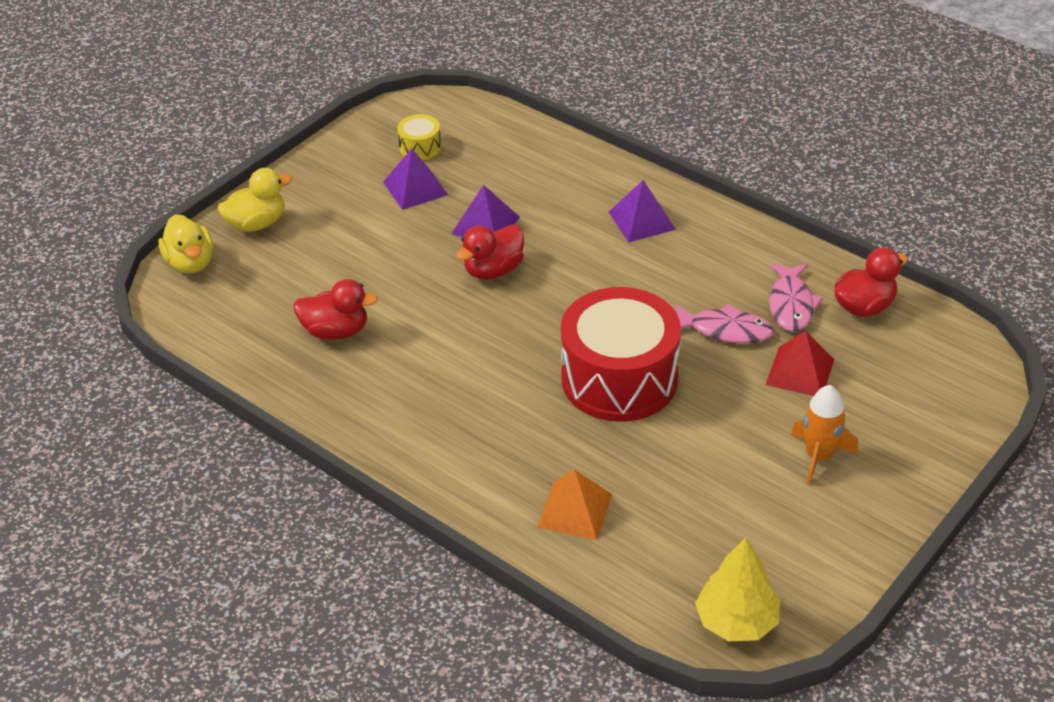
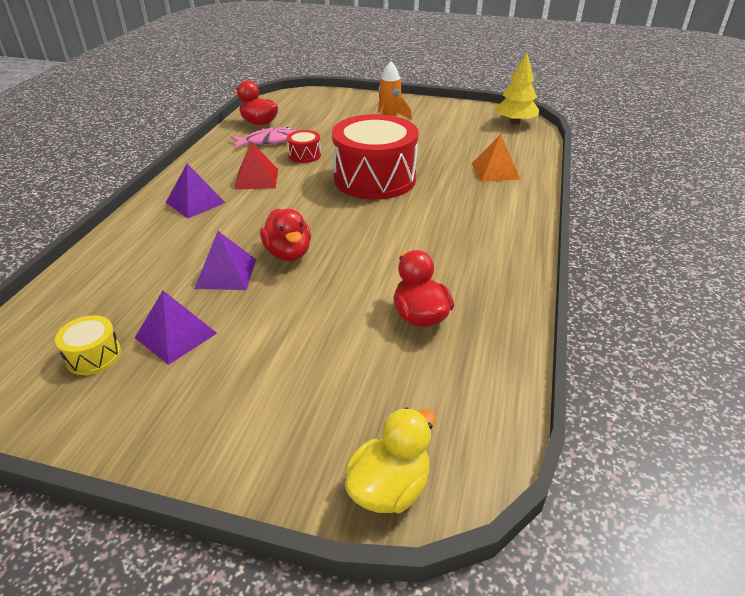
camera: 115 degrees left, 5 degrees down
yellow duck [218,168,292,232] -> none
red duck [456,225,524,280] -> red duck turned 45 degrees clockwise [260,208,311,261]
pink fish [676,304,774,344] -> red drum [287,130,321,163]
red pyramid [766,331,834,396] -> red pyramid moved to [234,141,278,190]

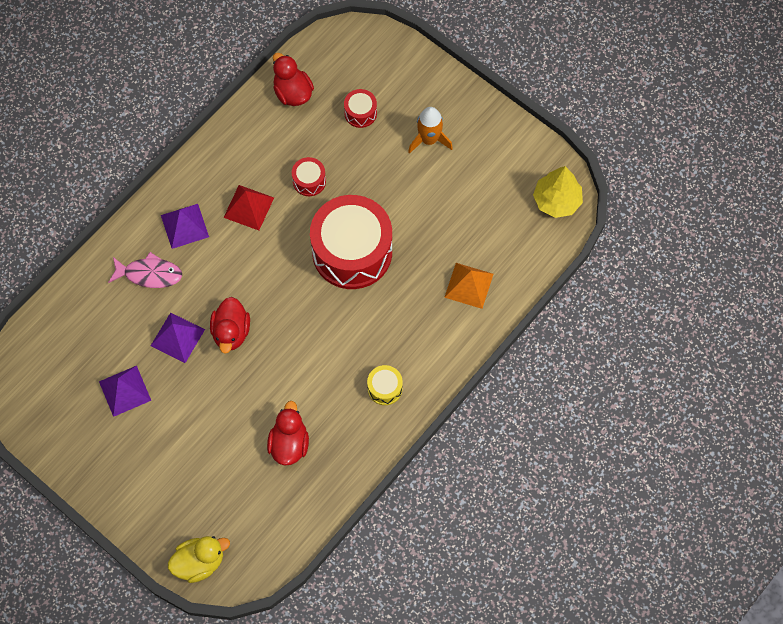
camera: 25 degrees right, 30 degrees up
yellow drum [55,315,121,375] -> yellow drum moved to [367,365,403,405]
pink fish [231,127,297,149] -> pink fish moved to [108,252,182,288]
none -> red drum [344,89,377,128]

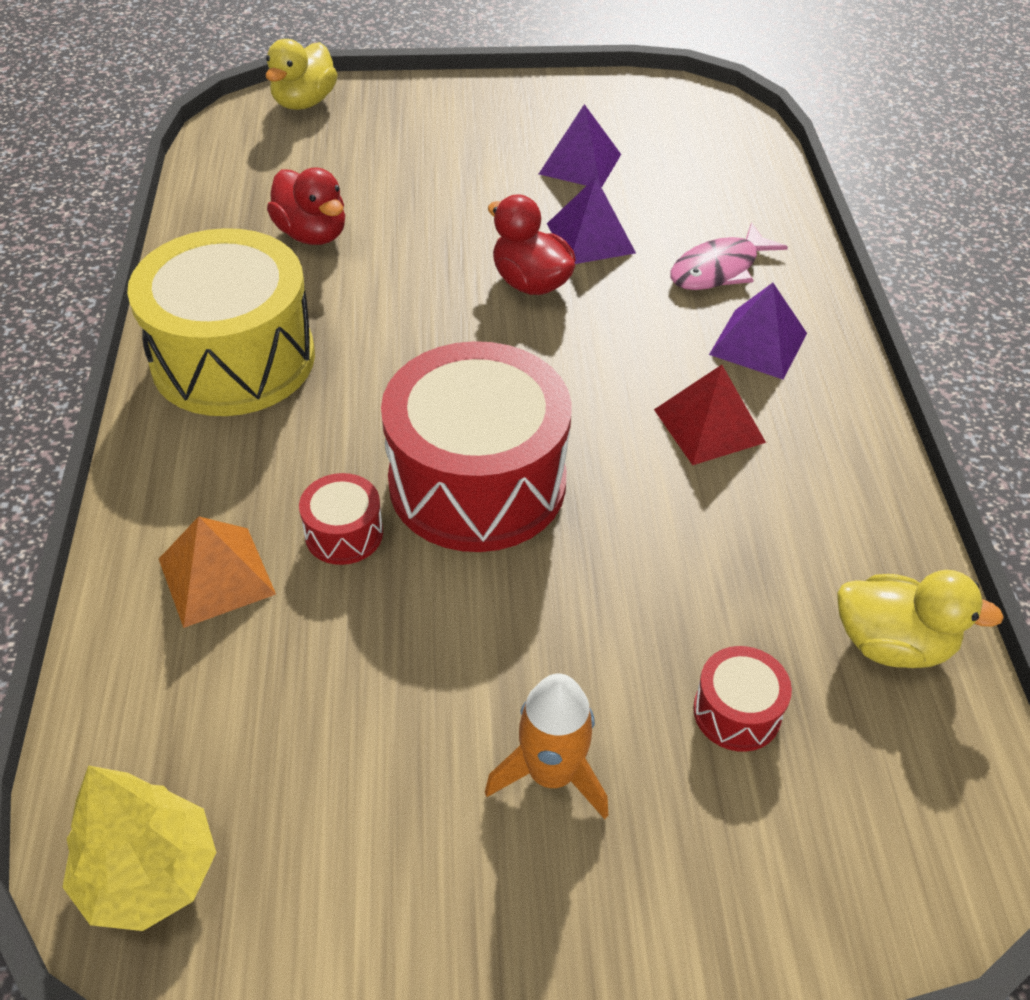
camera: 135 degrees right, 20 degrees down
red duck [273,53,314,106] -> yellow duck [837,570,1004,668]
red drum [292,157,326,196] -> red drum moved to [299,473,383,565]
yellow drum [367,365,403,405] -> yellow drum [127,228,315,416], size x2.37

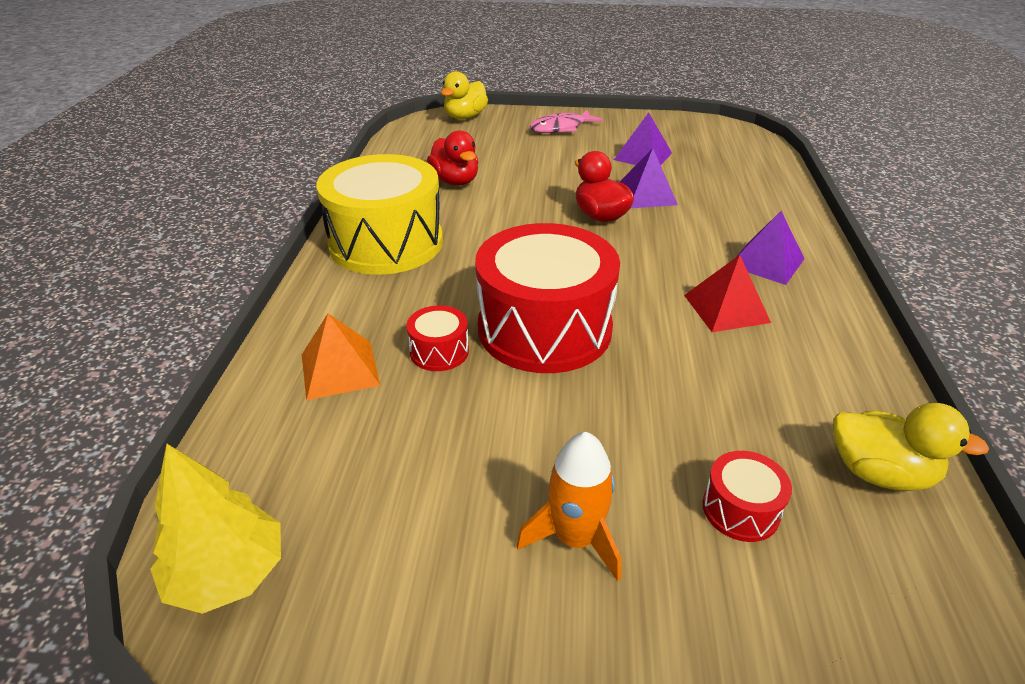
camera: 10 degrees right, 10 degrees down
pink fish [670,223,788,290] -> pink fish moved to [529,110,603,133]

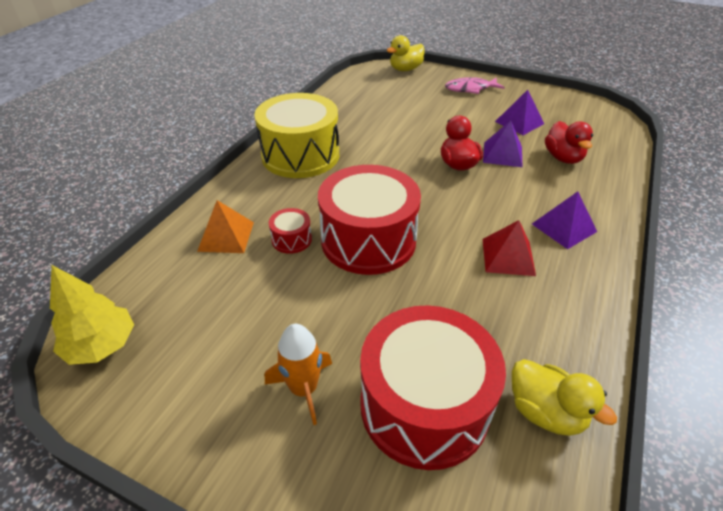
camera: 20 degrees right, 5 degrees up
red duck [427,130,478,186] -> red duck moved to [545,121,593,164]
red drum [703,451,792,542] -> red drum [360,305,506,470], size x2.37

